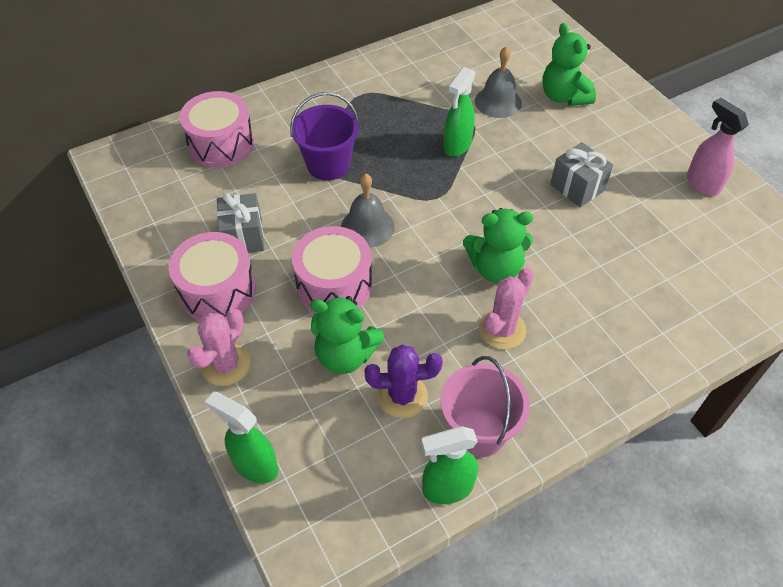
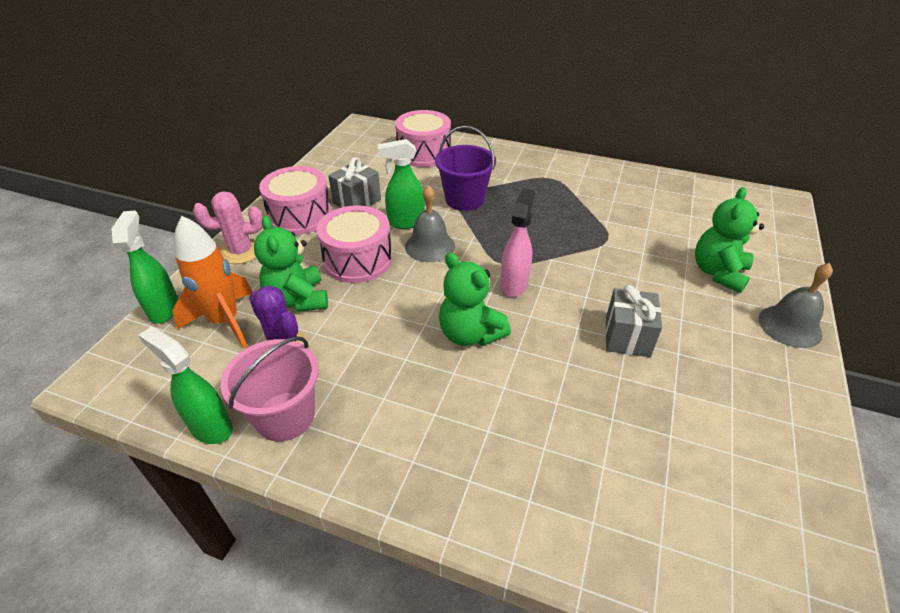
camera: 50 degrees right, 10 degrees down
green spray bottle [443,67,476,157] -> green spray bottle moved to [377,139,425,229]
grey bell [475,46,522,118] -> grey bell moved to [759,263,833,348]
pink cactus [479,268,534,349] -> none
pink spray bottle [687,98,749,196] -> pink spray bottle moved to [500,188,535,297]
none -> orange rocket [172,216,252,348]

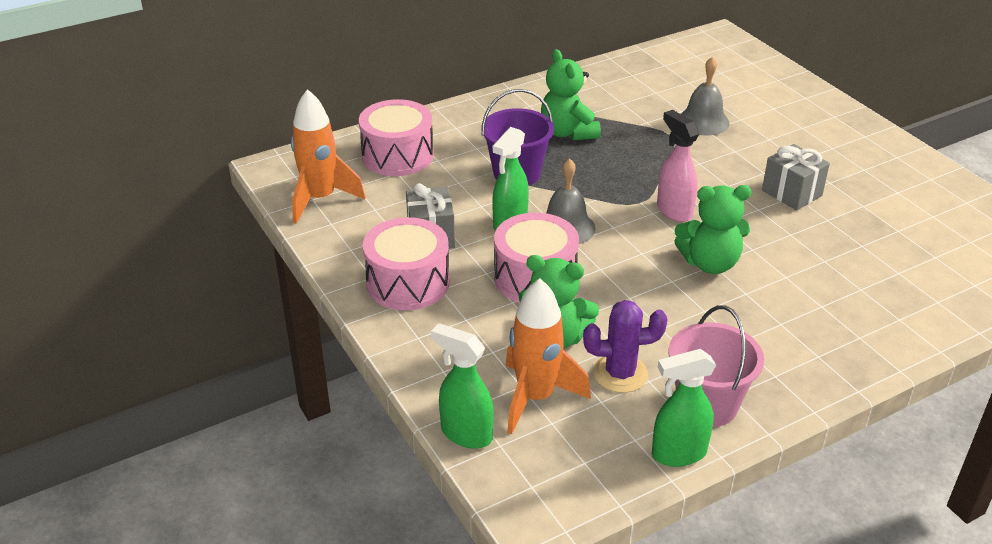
camera: 50 degrees left, 5 degrees down
pink cactus [193,191,263,264] -> none
green teddy bear [695,187,764,293] -> green teddy bear moved to [541,49,601,141]
grey bell [759,263,833,348] -> grey bell moved to [681,57,730,136]
none -> orange rocket [291,89,365,224]

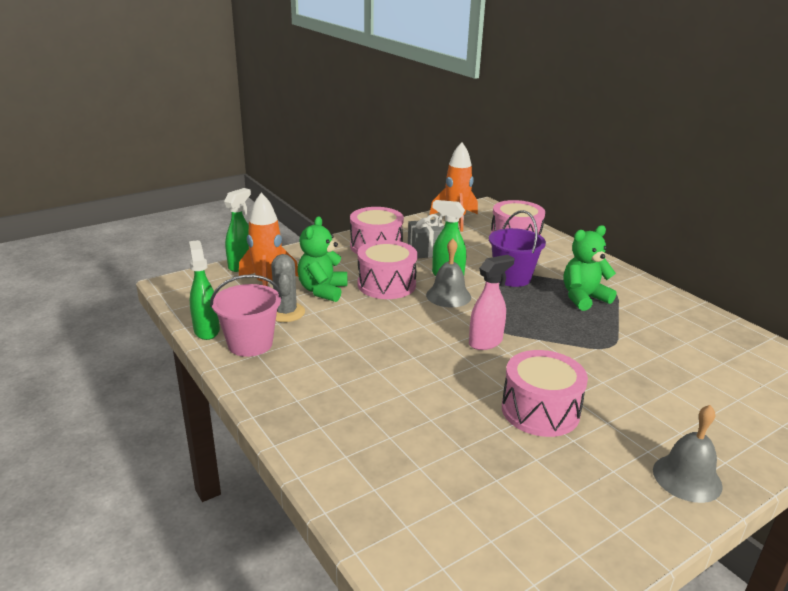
camera: 85 degrees right, 10 degrees down
purple cactus [583,300,668,393] -> grey cactus [271,254,305,322]
green teddy bear [674,185,752,274] -> none
grey bell [681,57,730,136] -> grey bell moved to [653,405,723,503]
grey gift [762,144,830,210] -> pink drum [502,350,588,437]

